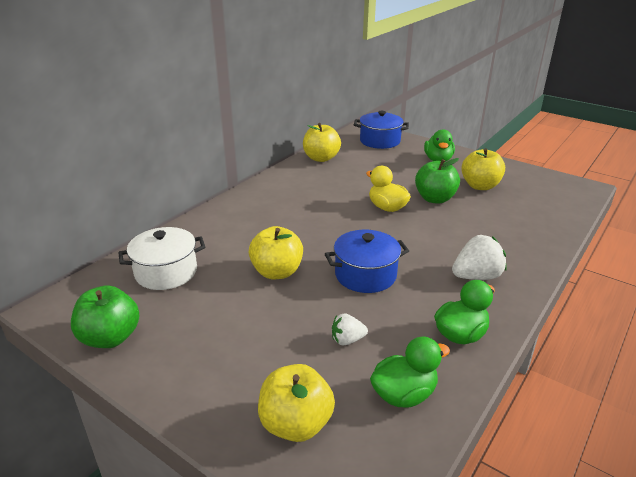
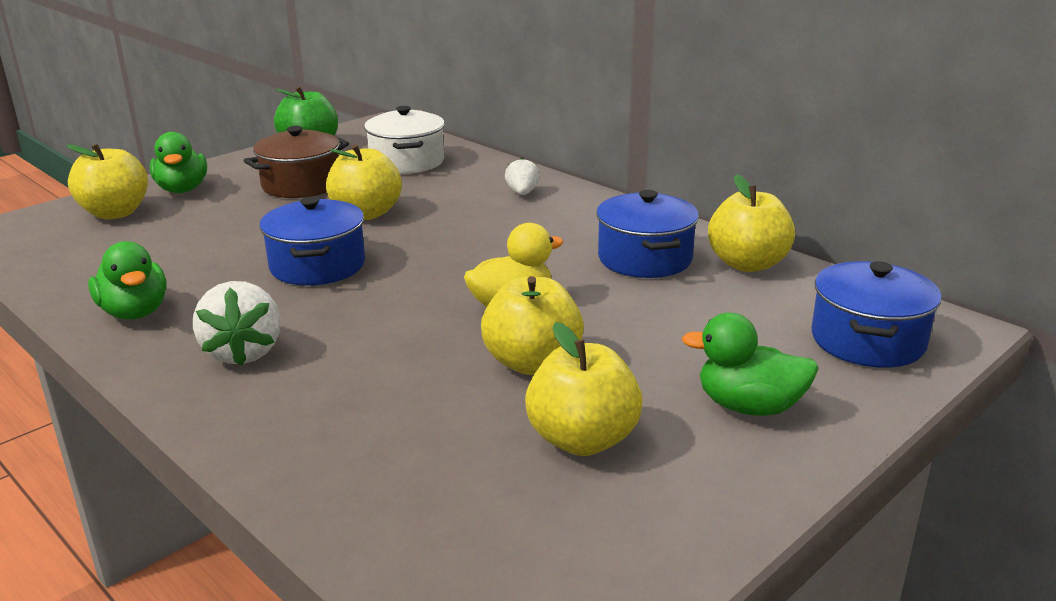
camera: 100 degrees right, 5 degrees down
white strawberry [332,313,368,345] -> white strawberry moved to [505,158,540,195]
green duck [370,337,450,407] -> green duck moved to [150,132,207,193]
green apple [415,158,460,204] -> yellow apple [481,276,584,375]
none -> brown pot [243,126,349,198]
none -> blue pot [596,190,699,278]

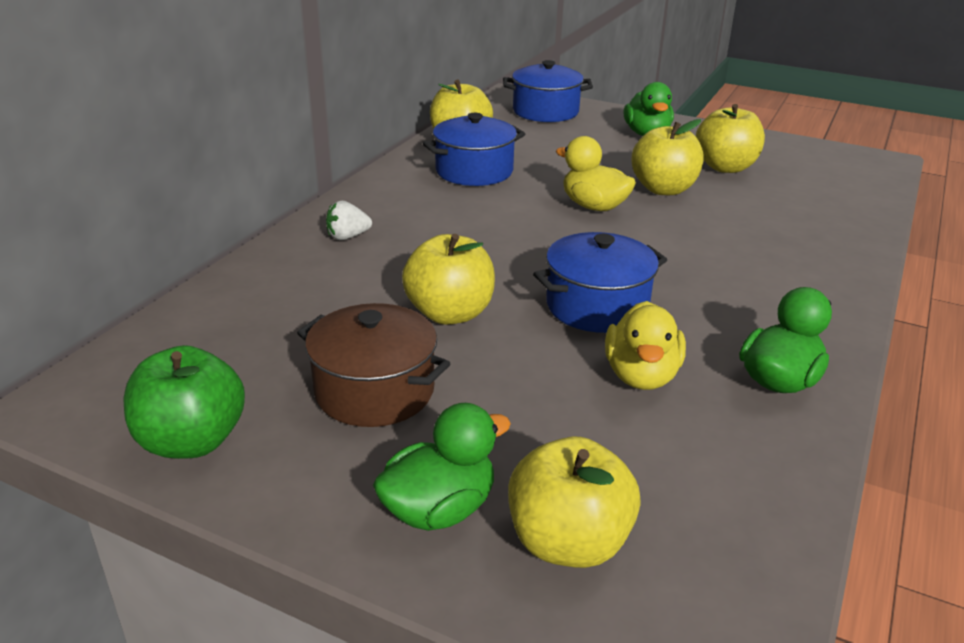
camera: 110 degrees left, 5 degrees up
white strawberry [193,281,281,366] -> none
white pot [364,106,445,174] -> none
none -> yellow duck [605,301,686,390]

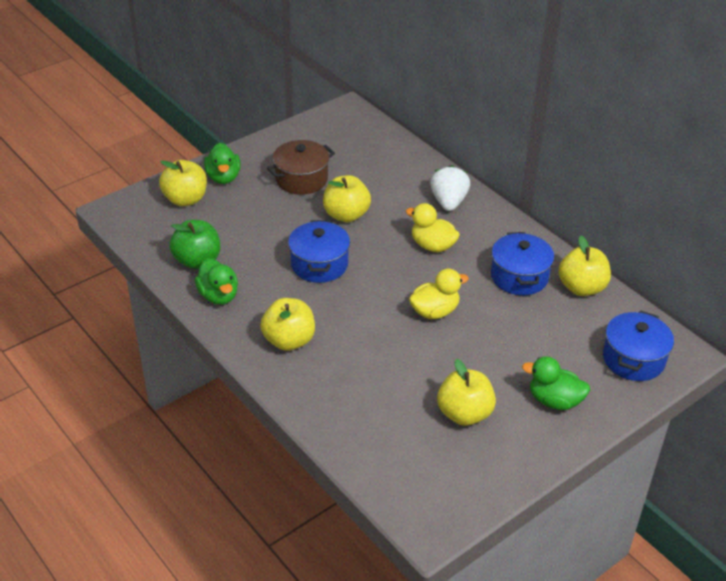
camera: 115 degrees right, 10 degrees up
green apple [123,345,245,459] -> green apple moved to [169,220,220,269]
white strawberry [326,201,372,240] -> white strawberry [430,165,470,211], size x1.70
yellow duck [605,301,686,390] -> yellow duck moved to [405,203,460,252]
yellow apple [632,119,704,195] -> yellow apple moved to [260,298,315,351]

